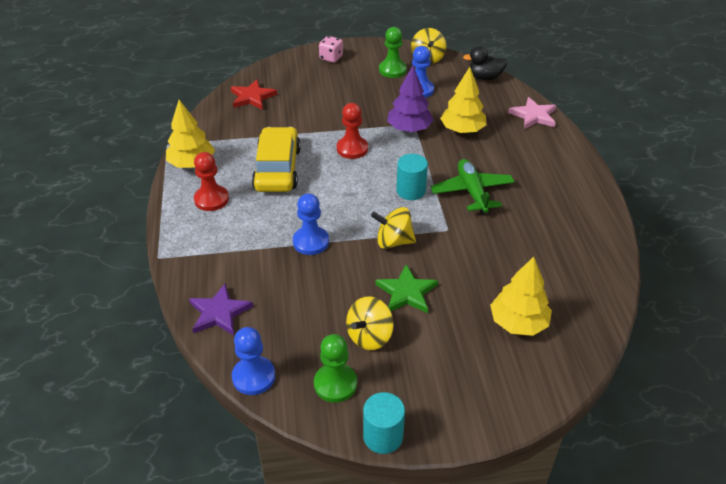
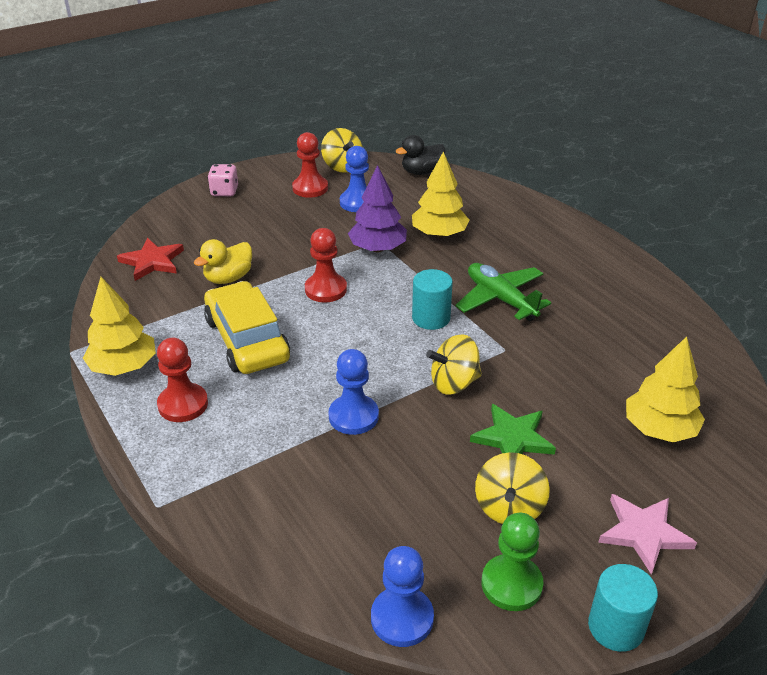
camera: 25 degrees left, 5 degrees down
purple star [189,283,253,335] -> none
green pawn [379,27,407,78] -> red pawn [292,132,328,198]
pink star [508,97,556,129] -> pink star moved to [598,494,697,575]
none -> yellow duck [194,239,252,284]

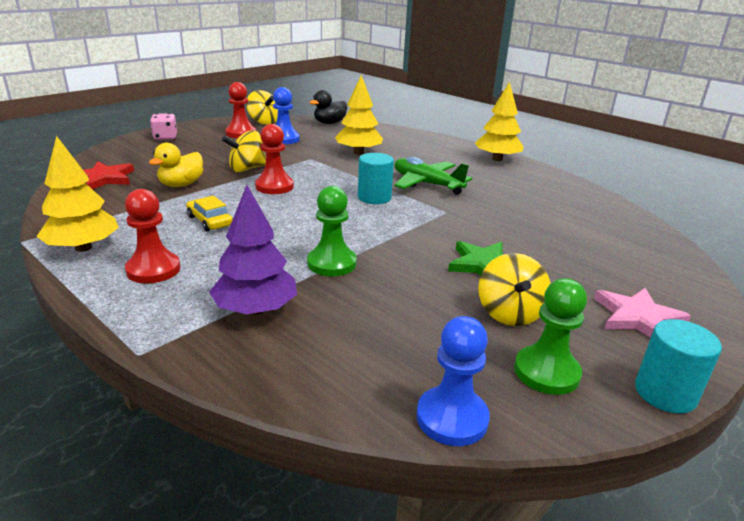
camera: 15 degrees left, 10 degrees down
yellow car [204,281,290,374] -> yellow car [186,196,233,231], size x0.49
blue pawn [328,349,379,435] -> green pawn [307,186,357,276]
purple tree [348,165,407,252] -> purple tree moved to [209,185,297,315]
yellow spinning top [426,334,482,395] -> yellow spinning top moved to [222,130,266,172]
yellow tree [626,336,705,442] -> yellow tree moved to [475,82,524,161]

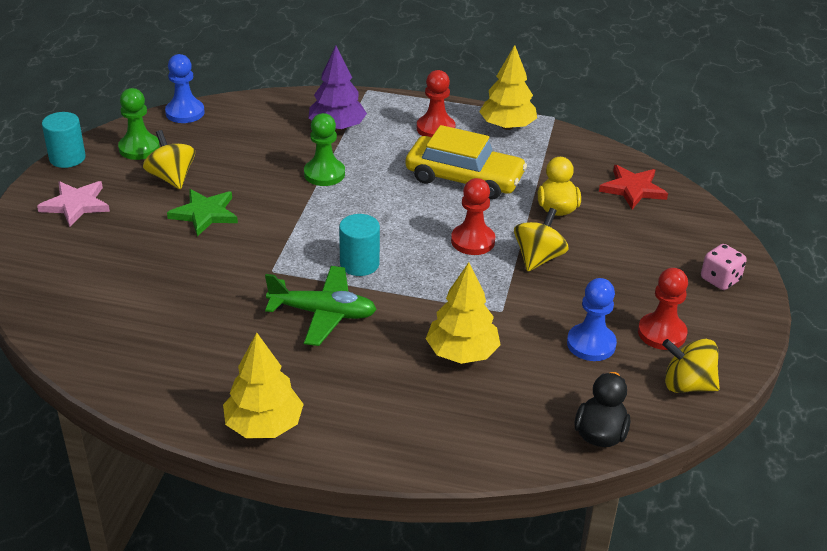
camera: 150 degrees right, 10 degrees up
yellow car [186,196,233,231] -> yellow car [406,125,527,200], size x2.02

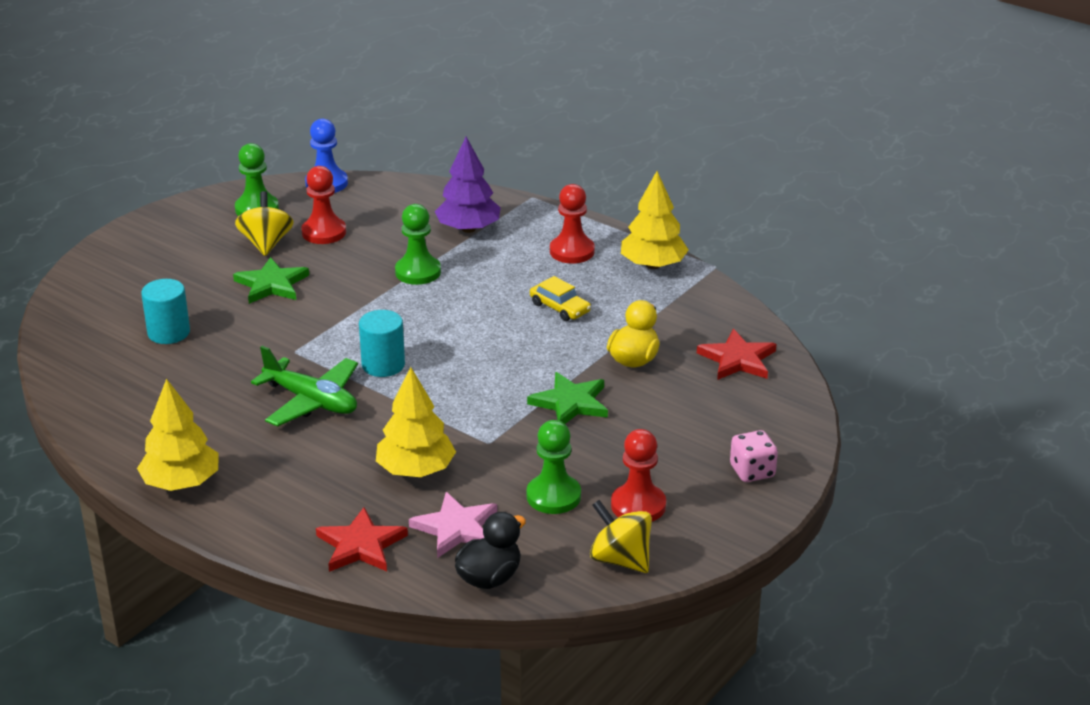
camera: 25 degrees right, 5 degrees down
pink star [37,181,110,227] -> pink star moved to [409,492,497,558]
turquoise cylinder [42,112,86,168] -> turquoise cylinder moved to [141,279,190,344]
yellow car [406,125,527,200] -> yellow car [530,276,591,321], size x0.49
red pawn [451,178,495,255] -> red pawn moved to [301,166,346,244]
yellow spinning top [514,208,569,271] -> green star [527,372,608,424]
blue pawn [567,278,617,361] -> green pawn [527,420,581,514]
none -> red star [316,507,408,572]

